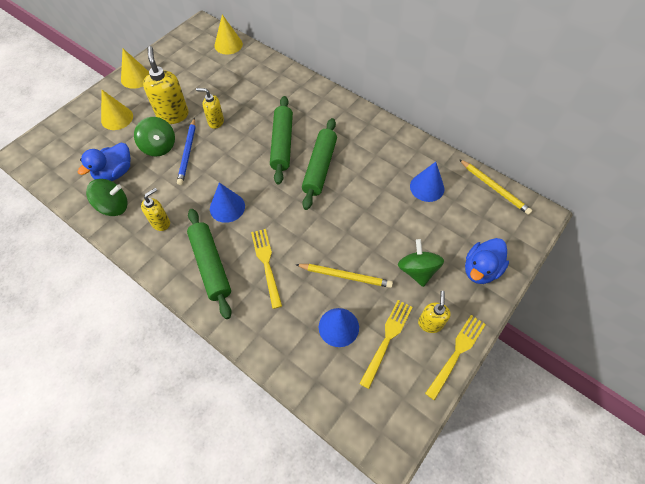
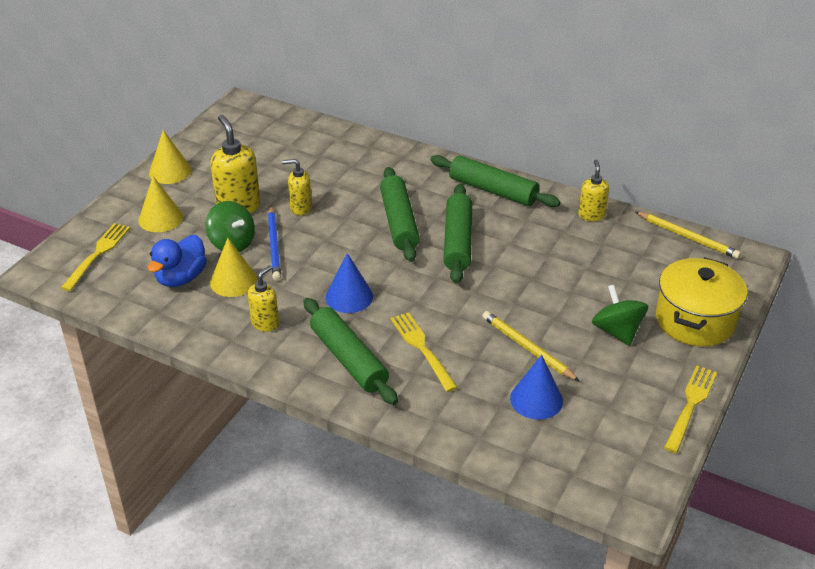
camera: 10 degrees left, 20 degrees down
green spinning top [86,179,128,216] -> none
yellow cone [214,14,243,54] -> yellow cone moved to [210,238,257,297]
yellow pencil [295,264,393,288] -> yellow pencil turned 135 degrees counterclockwise [482,311,580,382]
yellow fork [359,300,413,389] -> yellow fork moved to [61,223,130,291]
blue cone [410,162,444,202] -> none
yellow soap dispenser [418,291,451,333] -> yellow soap dispenser moved to [578,159,609,221]
blue duck [465,238,509,284] -> yellow pot [656,257,747,347]
none -> green rolling pin [430,155,561,207]

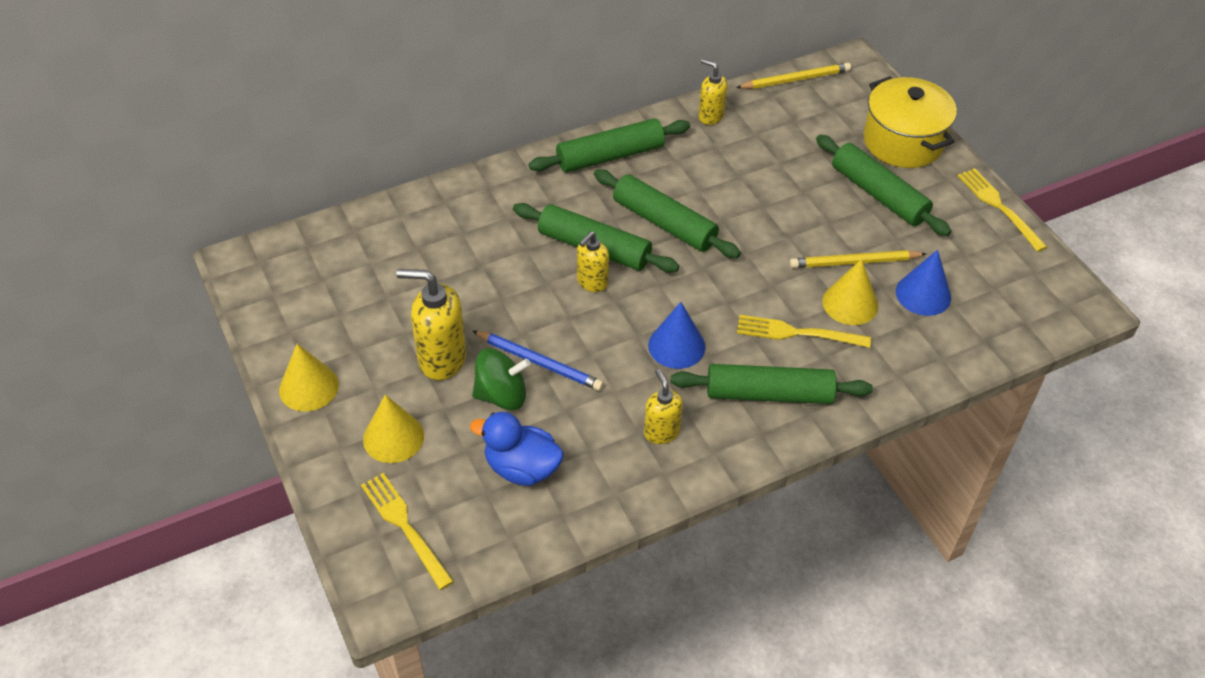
camera: 55 degrees left, 10 degrees up
blue duck [148,235,207,287] -> blue duck turned 135 degrees clockwise [470,412,564,486]
yellow cone [210,238,257,297] -> yellow cone moved to [822,259,878,325]
yellow soap dispenser [282,159,312,215] -> yellow soap dispenser moved to [577,231,609,292]
green spinning top [592,285,648,346] -> green rolling pin [816,135,951,236]

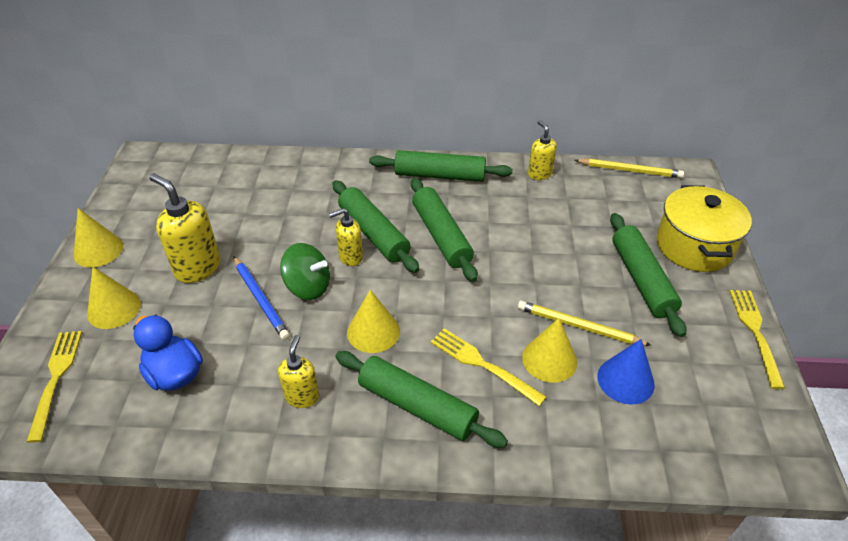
camera: 30 degrees right, 5 degrees down
green spinning top [472,348,531,410] -> green spinning top moved to [280,243,330,300]
blue cone [648,302,705,369] -> yellow cone [347,290,400,353]

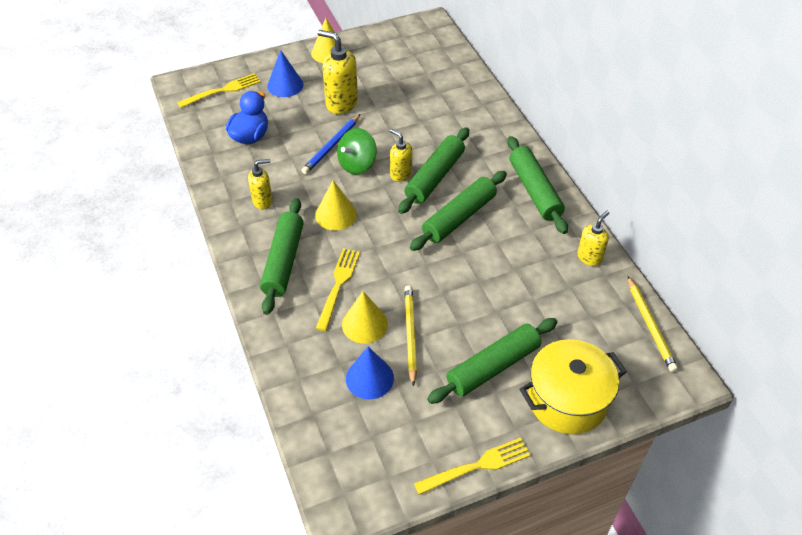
camera: 65 degrees right, 5 degrees up
yellow cone [87,267,141,329] -> blue cone [267,50,303,97]
yellow soap dispenser [149,173,220,283] -> yellow soap dispenser turned 75 degrees counterclockwise [317,30,358,114]
green spinning top [280,243,330,300] -> green spinning top turned 45 degrees clockwise [337,128,377,175]

